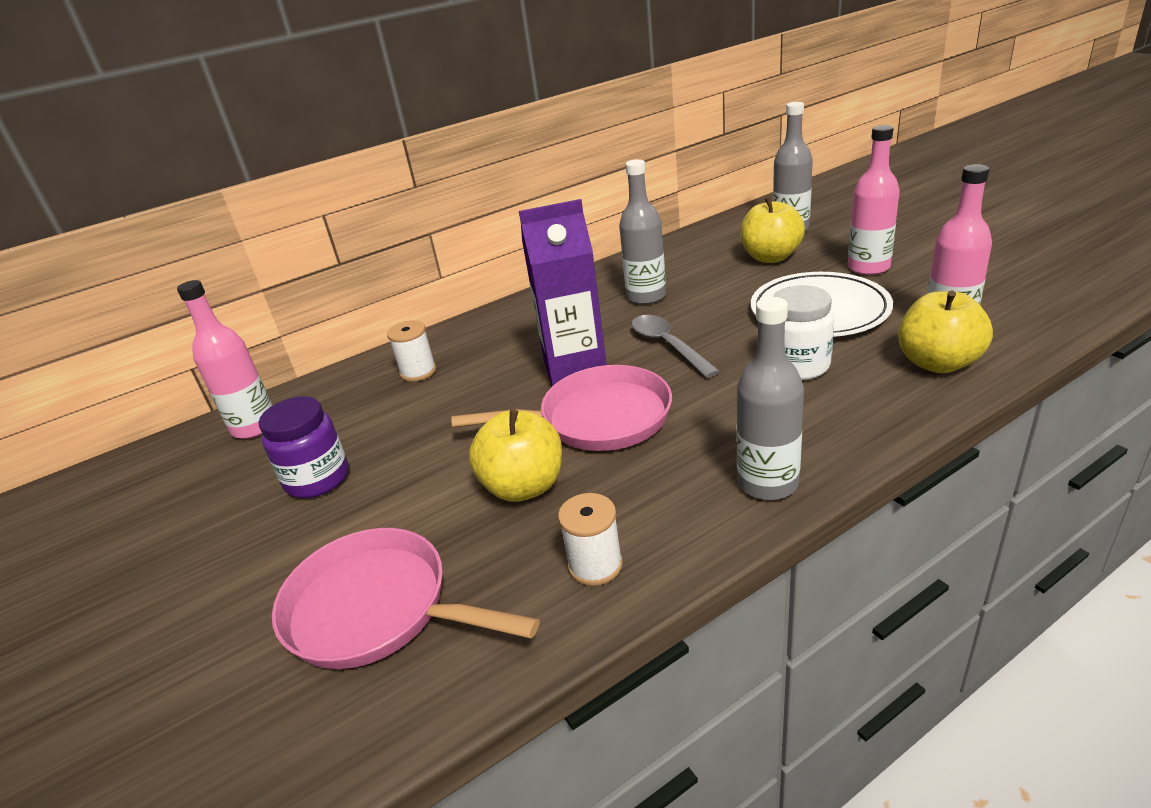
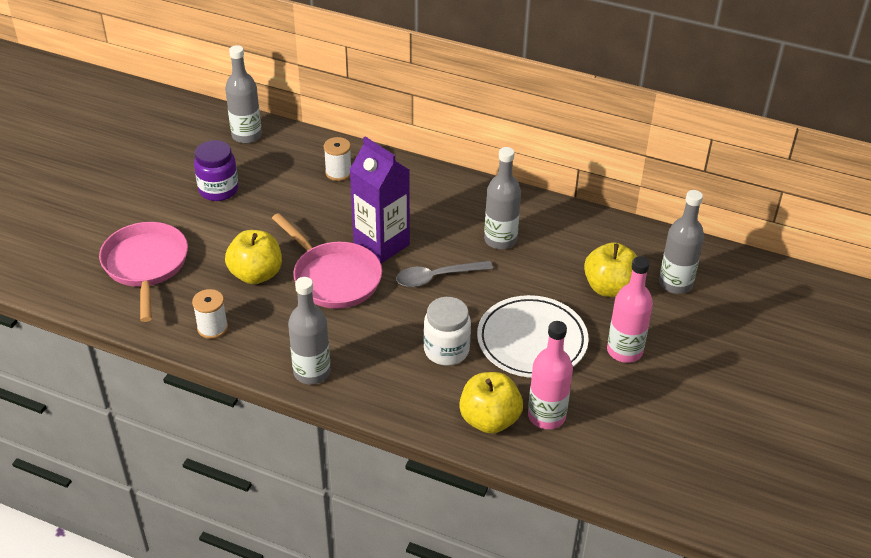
camera: 50 degrees right, 10 degrees up
pink bottle [177,280,272,439] -> grey bottle [225,45,262,144]
grey spoon [631,315,720,378] -> grey spoon turned 135 degrees counterclockwise [396,261,493,287]

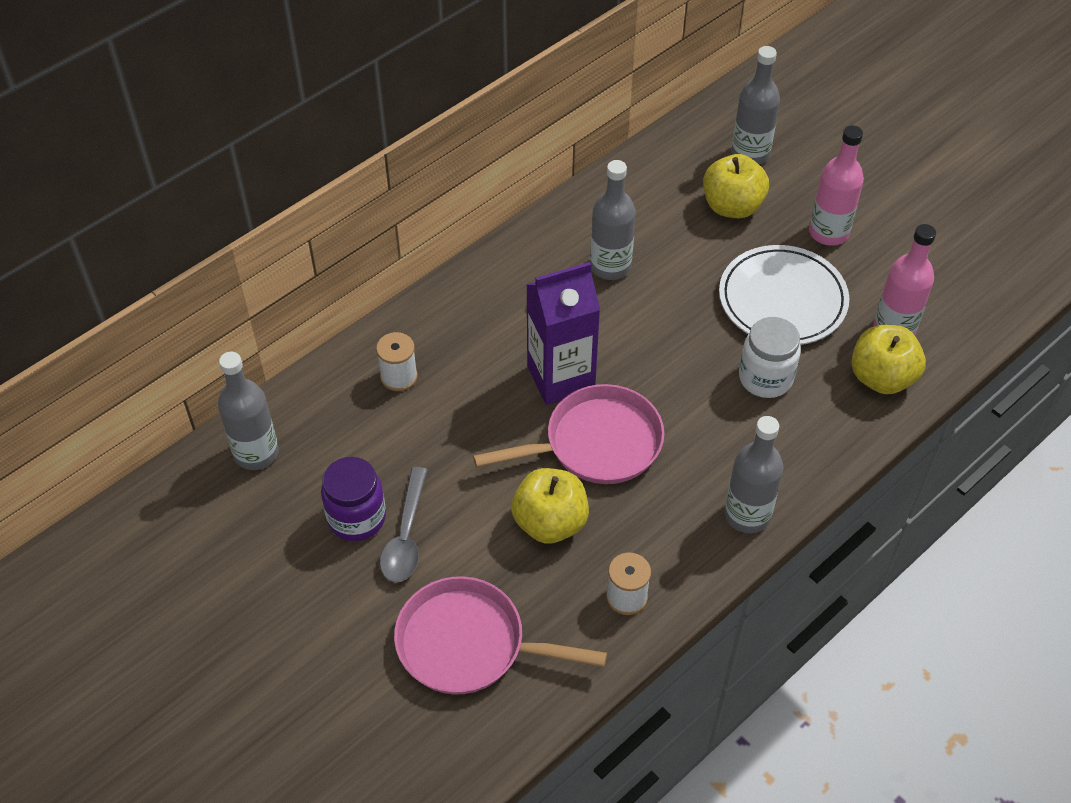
camera: 65 degrees left, 10 degrees up
grey spoon [396,261,493,287] -> grey spoon moved to [380,467,427,583]

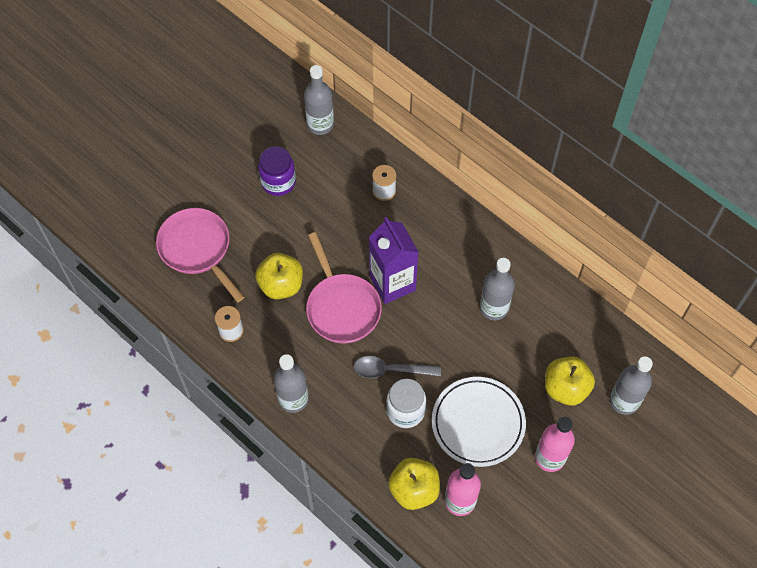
camera: 85 degrees right, 10 degrees up
grey spoon [380,467,427,583] -> grey spoon moved to [354,356,441,378]
pink pan [394,576,607,695] -> pink pan turned 45 degrees counterclockwise [156,208,244,302]

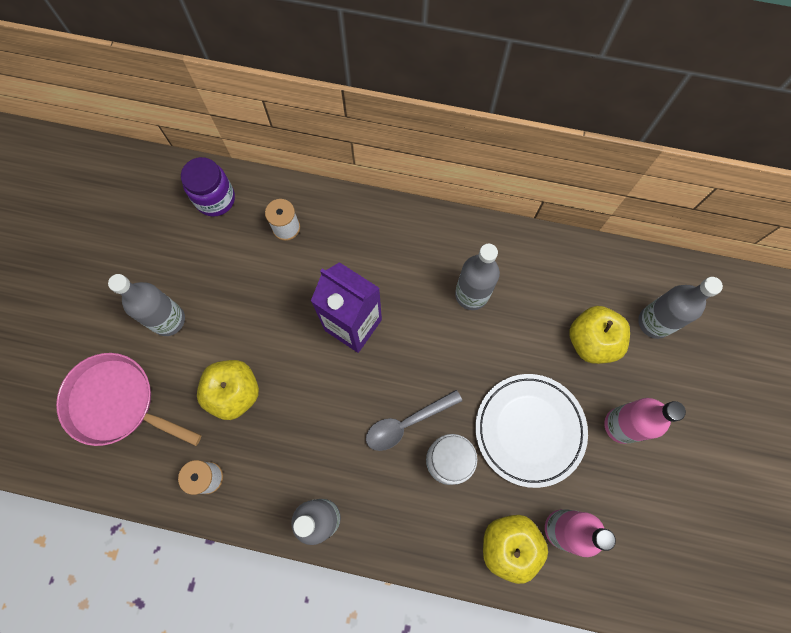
camera: 30 degrees left, 10 degrees up
purple jar [258,146,296,196] -> purple jar moved to [181,157,235,217]
grey bottle [304,65,334,135] -> grey bottle moved to [108,274,185,336]
pink pan [306,232,382,343] -> none

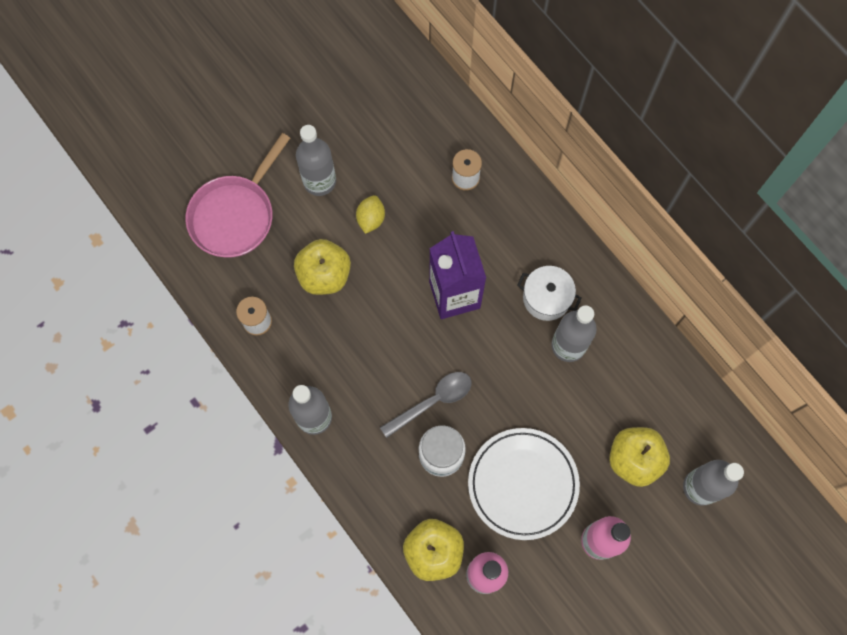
camera: 40 degrees right, 0 degrees up
pink pan [56,353,201,446] -> pink pan turned 120 degrees counterclockwise [185,133,290,258]
purple jar [181,157,235,217] -> none
grey spoon [366,390,462,451] -> grey spoon turned 135 degrees clockwise [380,372,471,438]
none -> yellow lemon [356,195,385,234]
none -> white pot [517,266,582,321]

